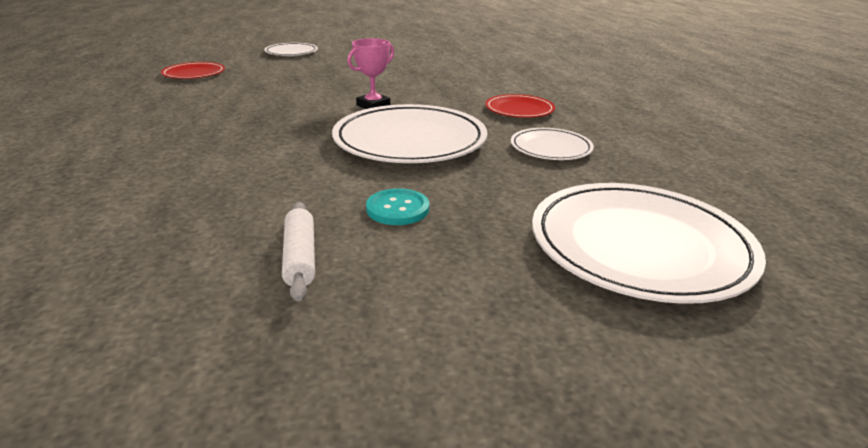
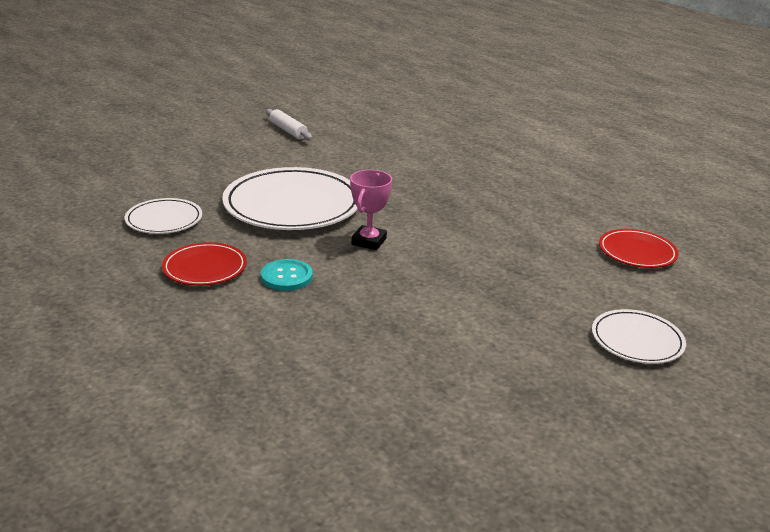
camera: 155 degrees right, 0 degrees up
turquoise button [366,189,429,225] -> turquoise button moved to [261,259,313,291]
white plate [532,183,766,304] -> none

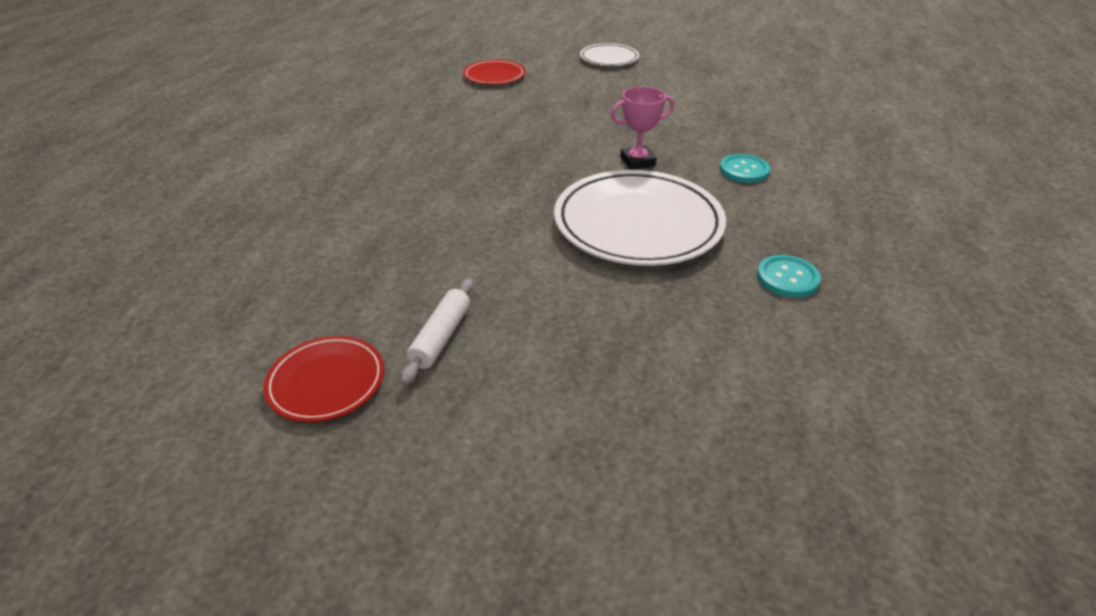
camera: 125 degrees left, 10 degrees up
white plate [125,198,202,234] -> turquoise button [757,255,821,297]
red plate [162,242,247,286] -> red plate moved to [263,336,384,422]

